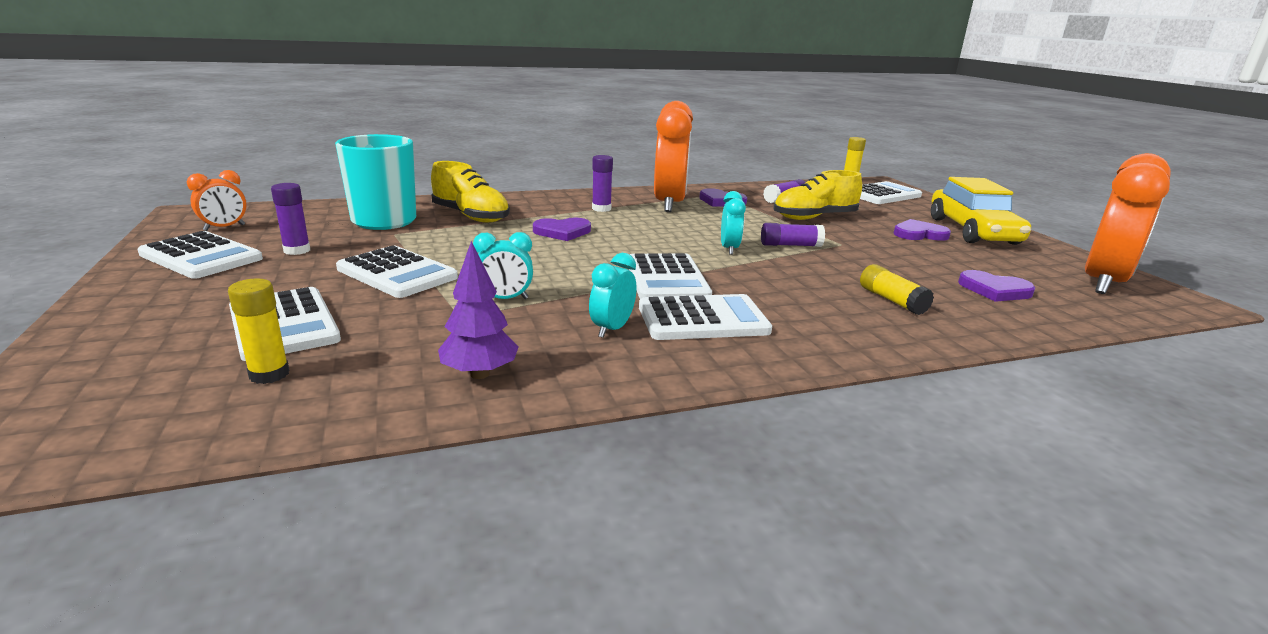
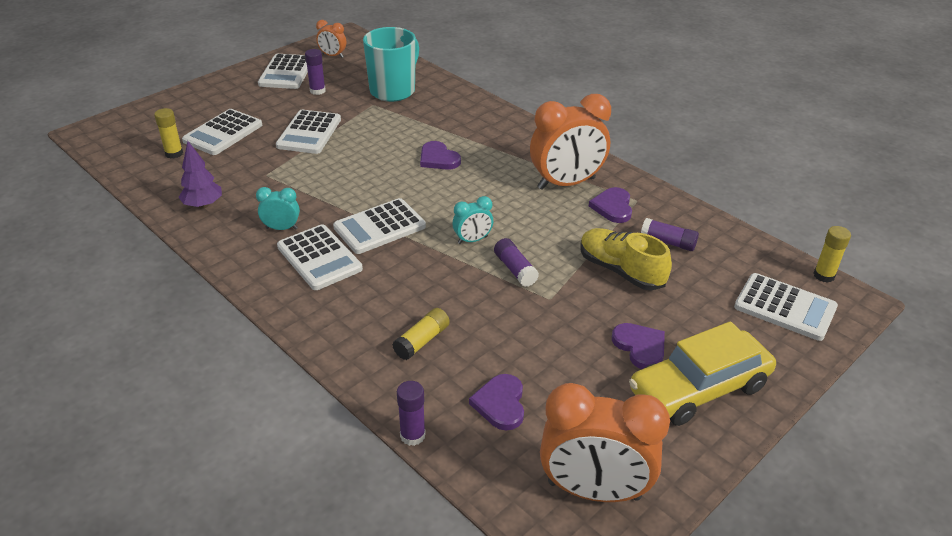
camera: 65 degrees right, 15 degrees up
yellow shoe [431,161,510,223] -> none
turquoise clock [473,232,533,299] -> none
purple glue stick [592,155,613,212] -> purple glue stick moved to [397,381,426,446]

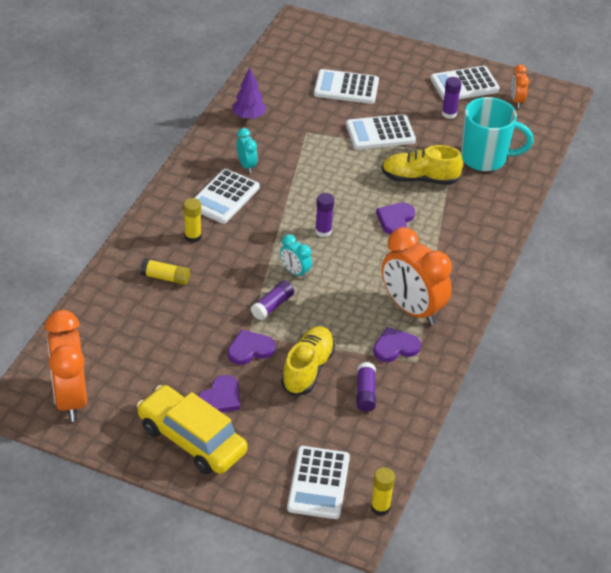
camera: 65 degrees right, 5 degrees up
yellow glue stick [154,108,183,159] -> yellow glue stick moved to [184,198,201,243]
white calculator [333,198,426,254] -> none
purple glue stick [397,381,426,446] -> purple glue stick moved to [315,193,334,237]
purple heart [469,374,524,431] -> purple heart moved to [228,329,276,365]
none -> yellow shoe [381,145,463,185]

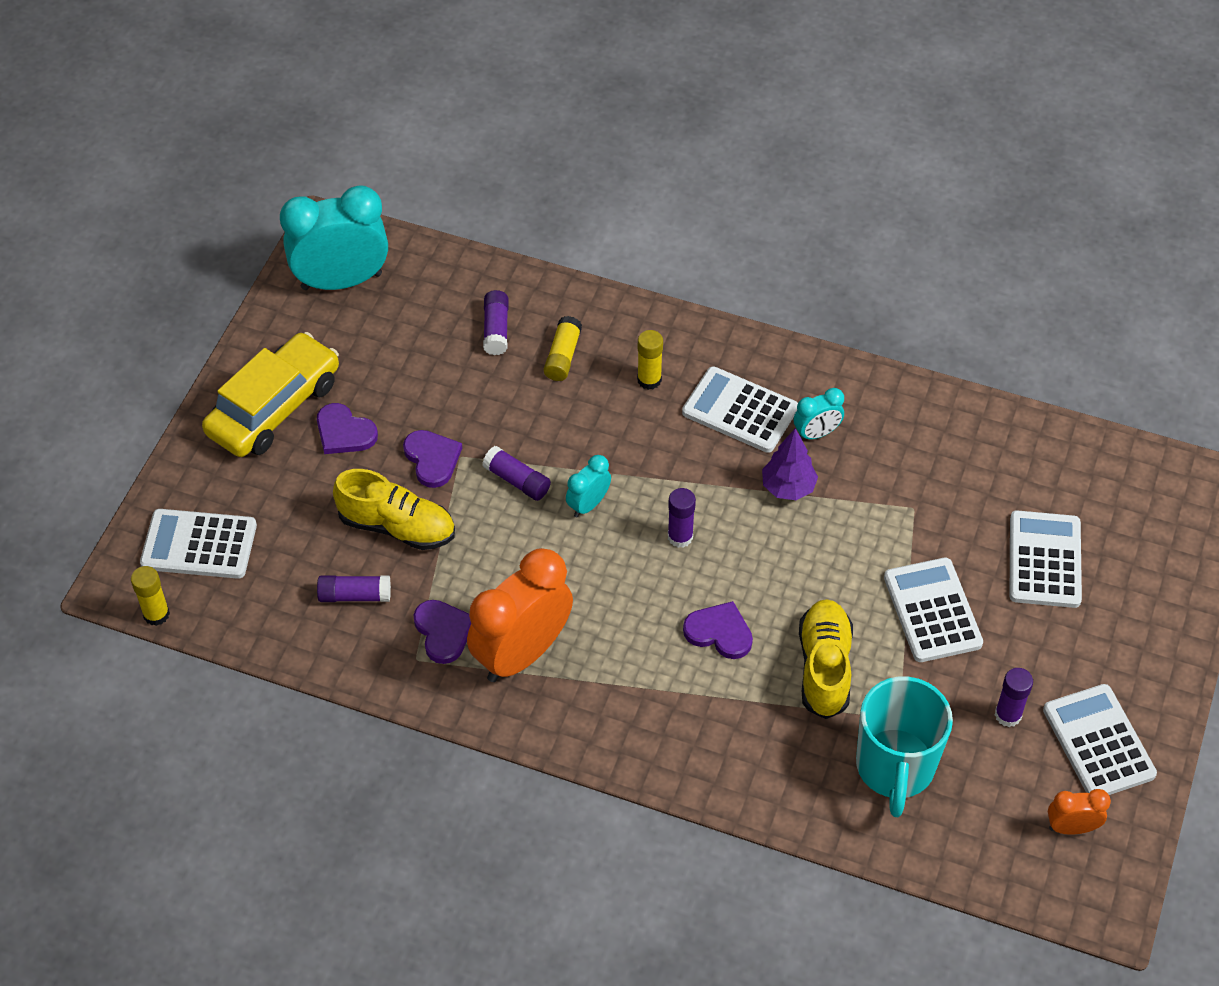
camera: 90 degrees right, 10 degrees up
orange clock [45,310,87,422] -> turquoise clock [280,185,388,290]
purple tree [232,68,266,120] -> purple tree moved to [762,428,818,500]
none -> purple glue stick [483,290,509,355]

